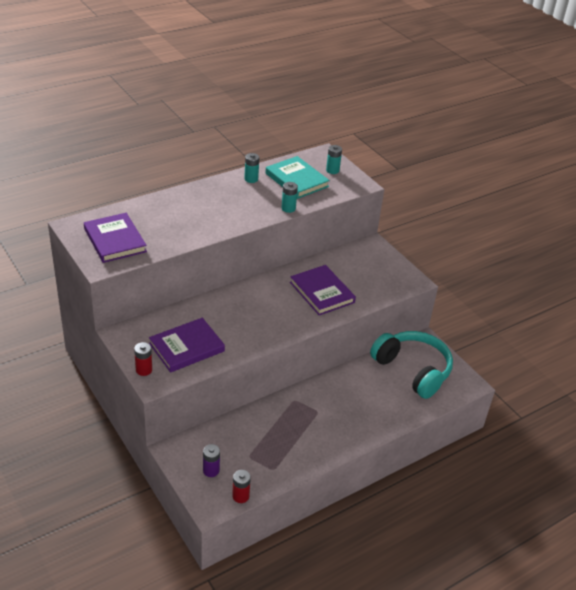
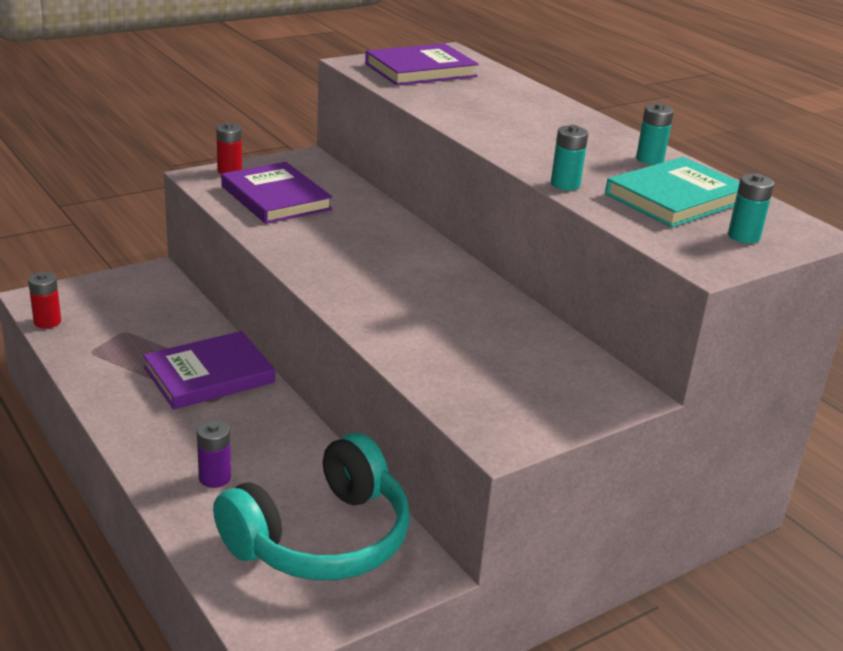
camera: 90 degrees right, 10 degrees down
purple battery [203,444,220,477] -> purple battery moved to [197,420,231,488]
purple book [290,265,356,315] -> purple book moved to [143,331,275,409]

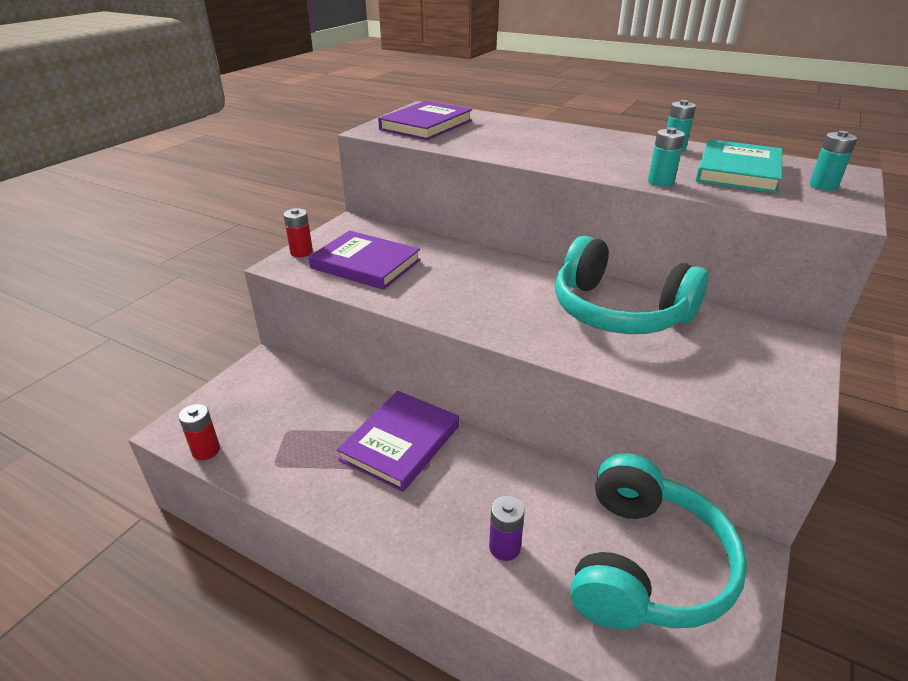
camera: 25 degrees left, 5 degrees up
none -> turquoise headphones [555,235,709,334]

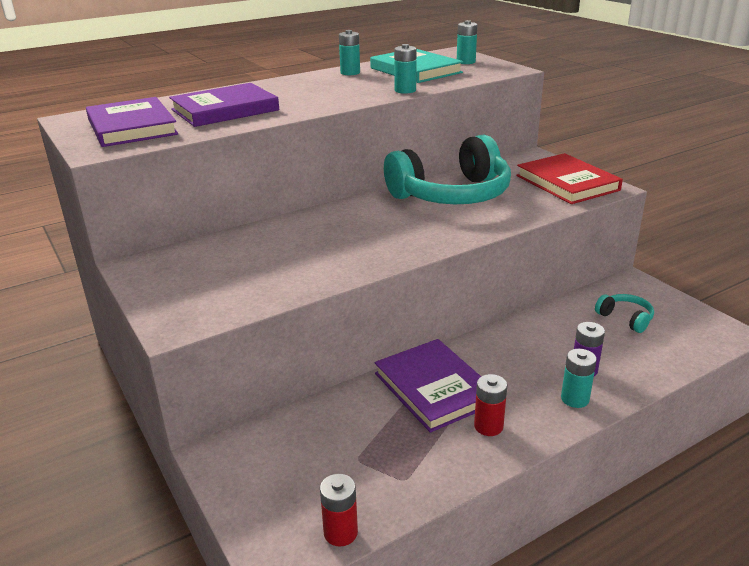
camera: 60 degrees left, 5 degrees down
red battery [283,208,313,257] -> red battery moved to [474,374,507,436]
purple book [309,231,421,290] -> purple book moved to [169,83,279,127]
turquoise headphones [570,453,747,630] -> turquoise headphones [595,294,654,333], size x0.42
none -> red book [516,153,623,204]
none -> turquoise battery [561,349,597,408]

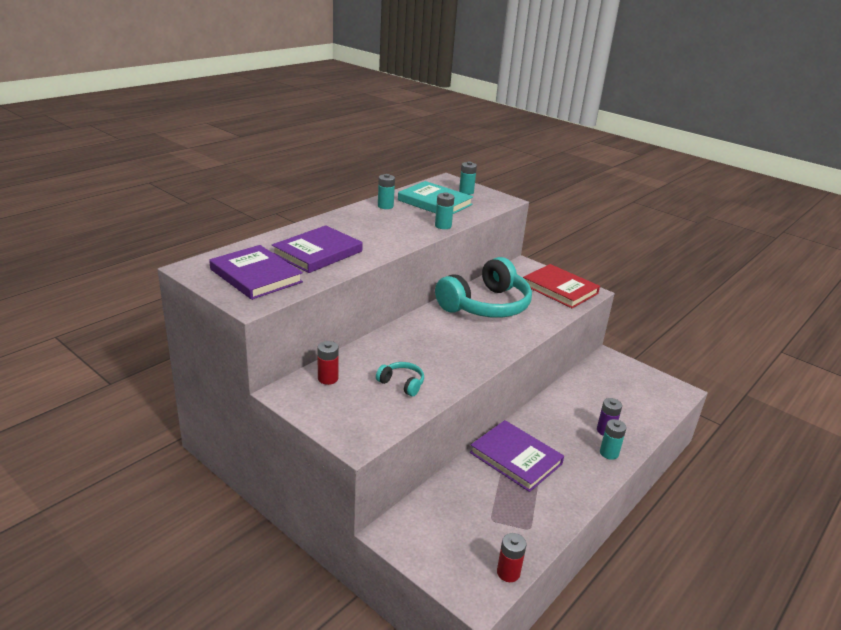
camera: 20 degrees left, 0 degrees up
red battery [474,374,507,436] -> red battery moved to [317,341,339,385]
turquoise headphones [595,294,654,333] -> turquoise headphones moved to [376,362,424,397]

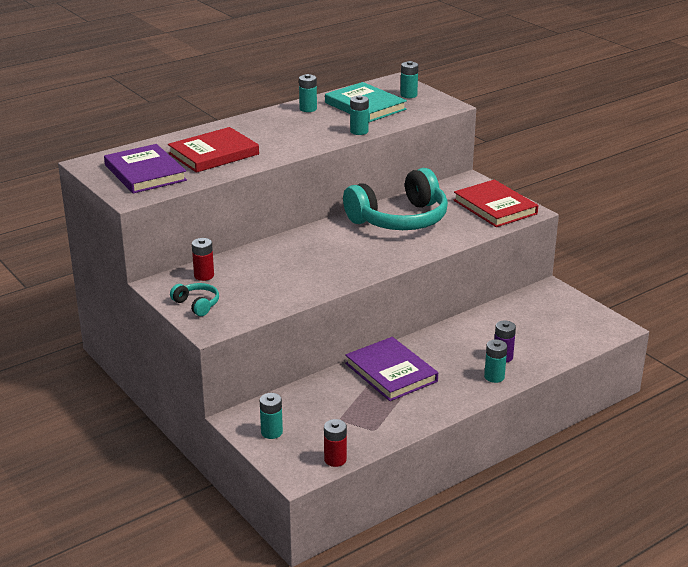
camera: 15 degrees right, 0 degrees up
purple book [272,225,363,273] -> red book [168,127,259,173]
turquoise headphones [376,362,424,397] -> turquoise headphones moved to [170,283,219,316]
none -> turquoise battery [260,393,283,439]

